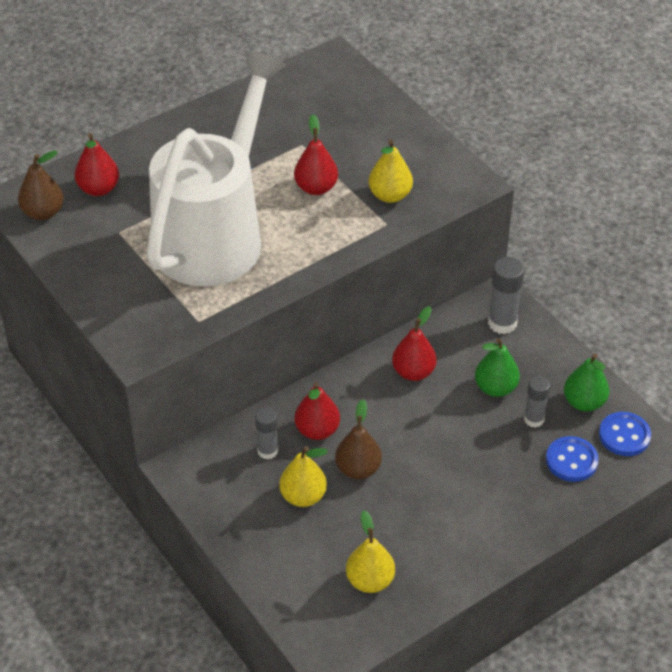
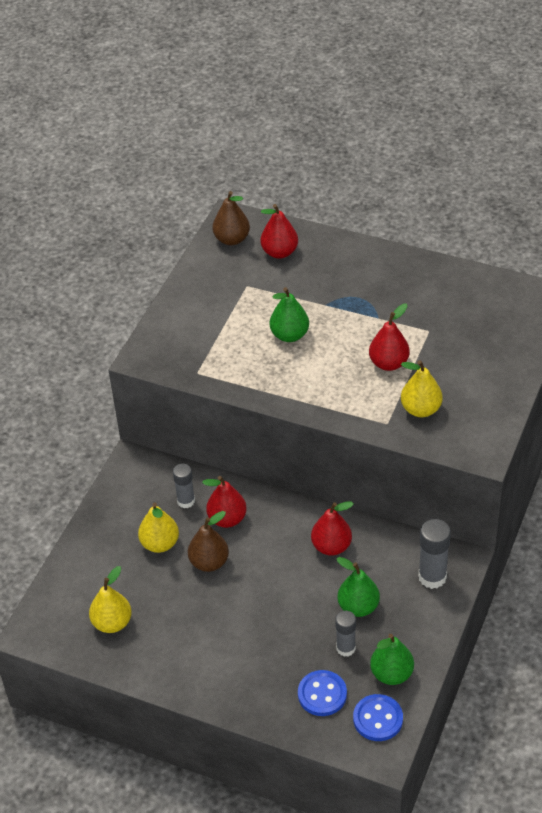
camera: 60 degrees right, 0 degrees up
white watering can [147,50,287,287] -> green pear [270,287,309,342]

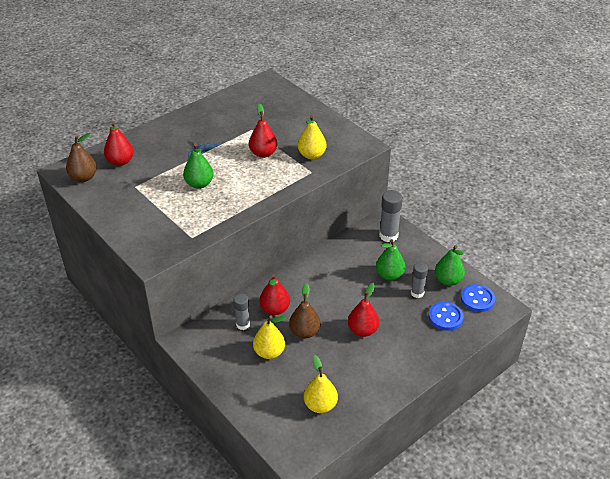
camera: 65 degrees left, 5 degrees down
red pear [311,502,354,556] -> red pear moved to [348,283,379,337]

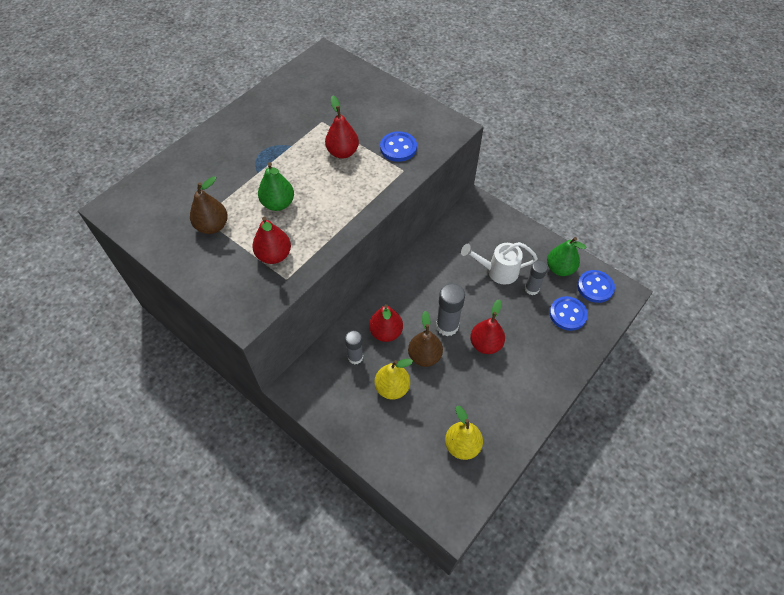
camera: 10 degrees left, 15 degrees up
brown pear [66,133,97,182] -> brown pear moved to [190,176,228,234]
red pear [104,122,134,166] -> red pear moved to [252,216,291,264]
yellow pear [298,115,327,159] -> blue button [380,131,417,162]
green pear [376,239,405,281] -> white watering can [461,242,538,284]
grey glue stick [379,190,403,242] -> grey glue stick moved to [436,283,465,336]

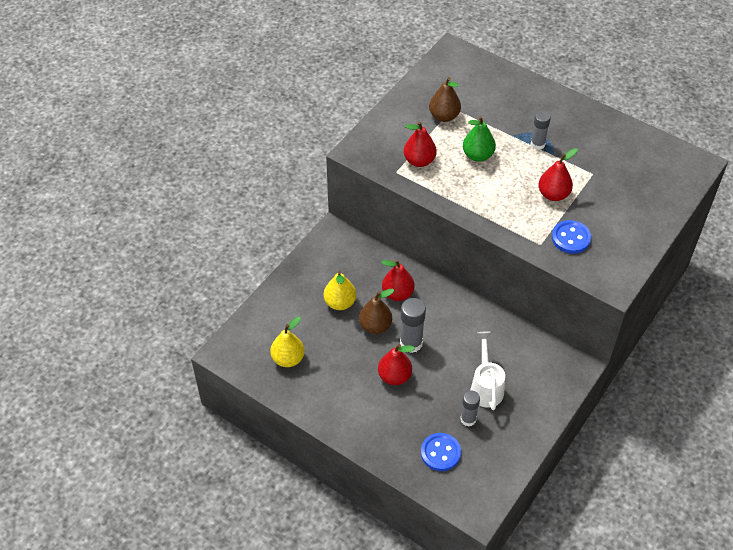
camera: 85 degrees right, 5 degrees down
grey glue stick [345,331,363,364] -> grey glue stick moved to [531,111,551,150]
green pear [547,237,586,276] -> none
blue button [577,270,615,303] -> none

